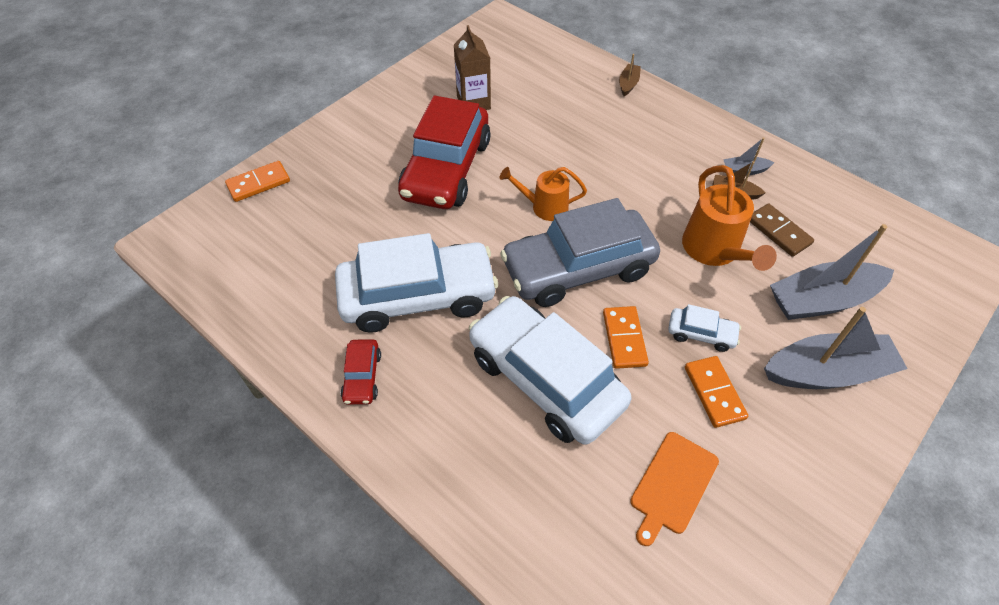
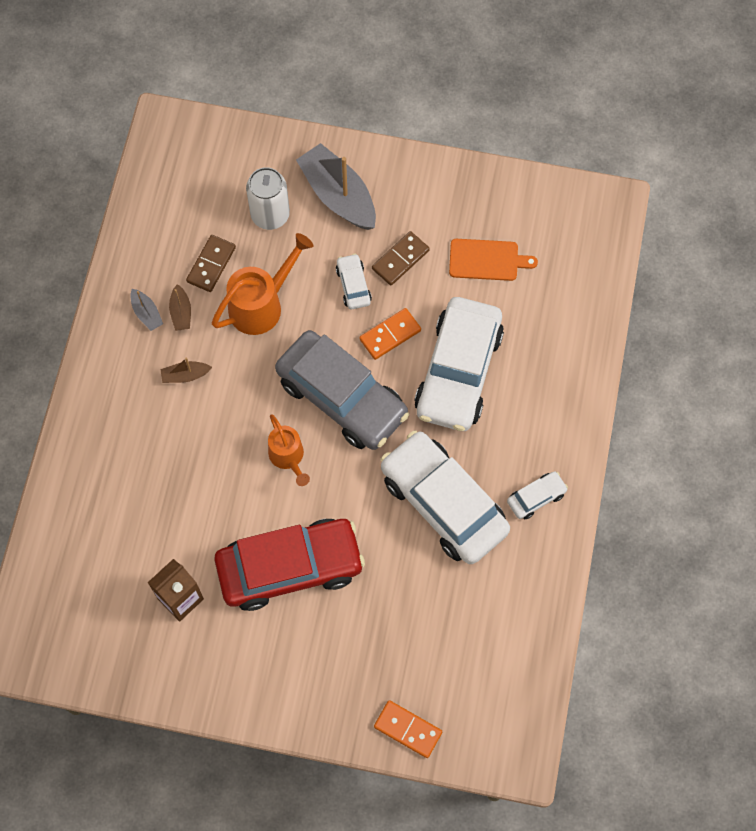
camera: 120 degrees left, 15 degrees up
red car [341,339,381,405] -> white car [507,471,568,519]
brown boat [619,54,641,96] -> brown boat moved to [160,358,212,383]
orange domino [685,356,748,428] -> brown domino [372,231,430,286]
grey boat [770,224,894,320] -> white can [246,167,290,230]

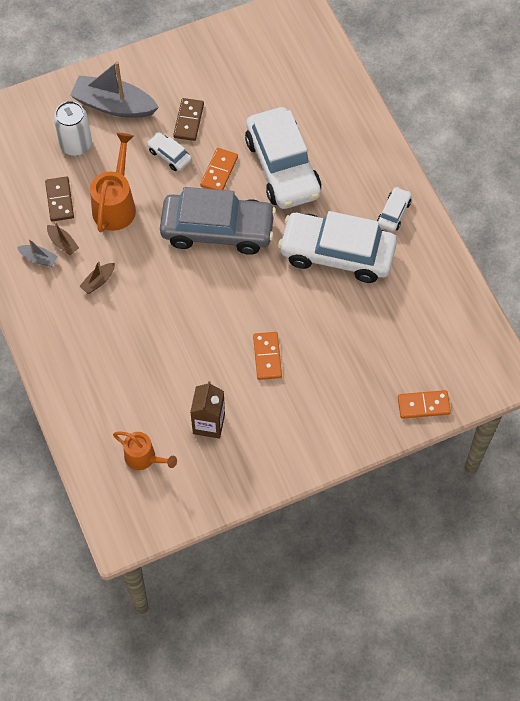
camera: 35 degrees left, 5 degrees down
red car [214,519,365,611] -> orange domino [253,332,282,380]
orange watering can [268,414,310,486] -> orange watering can moved to [113,432,177,470]
orange cutting board [449,239,538,281] -> none

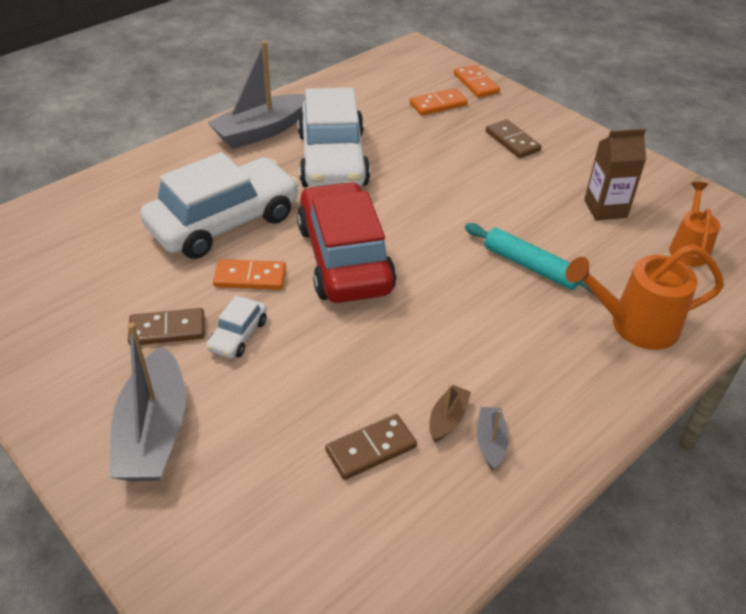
camera: 110 degrees left, 20 degrees down
white can [54,101,92,156] -> none
brown boat [79,261,115,294] -> none
orange watering can [90,133,136,232] -> orange watering can moved to [565,244,724,350]
grey car [160,187,276,255] -> red car [297,182,396,303]
orange domino [253,332,282,380] -> orange domino moved to [410,88,468,116]
white car [377,187,411,232] -> grey boat [207,41,306,149]
none -> turquoise rolling pin [465,223,594,295]
none -> brown domino [486,119,541,158]

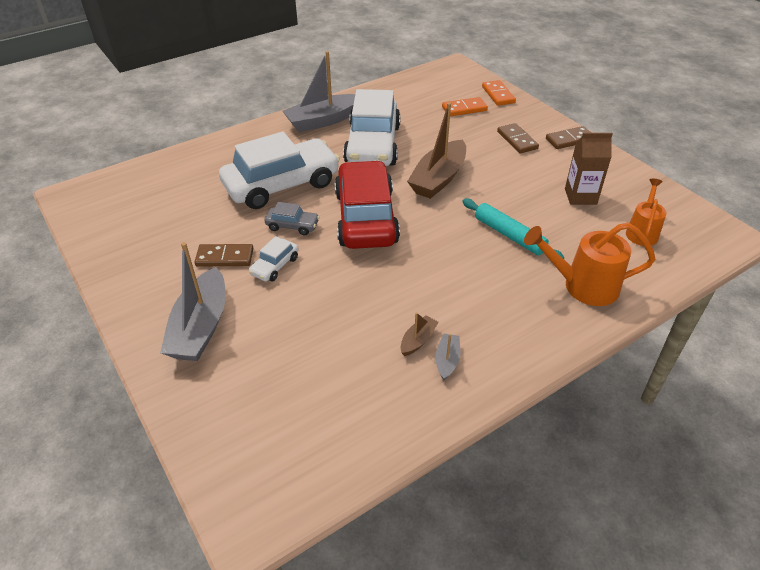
camera: 10 degrees right, 0 degrees up
orange domino [213,259,286,290] -> grey car [265,202,320,235]
brown domino [325,414,417,480] -> brown domino moved to [546,126,591,149]
none -> brown boat [407,102,466,199]

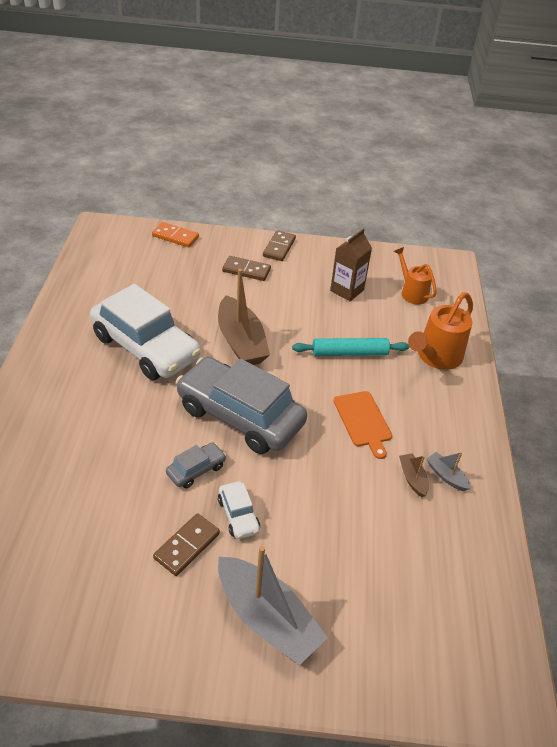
camera: 55 degrees left, 0 degrees up
white car [219,132,340,209] -> none
grey boat [282,51,355,132] -> none
red car [335,160,400,249] -> grey car [176,357,307,454]
orange domino [442,97,488,116] -> none
none -> orange cutting board [334,391,392,459]

